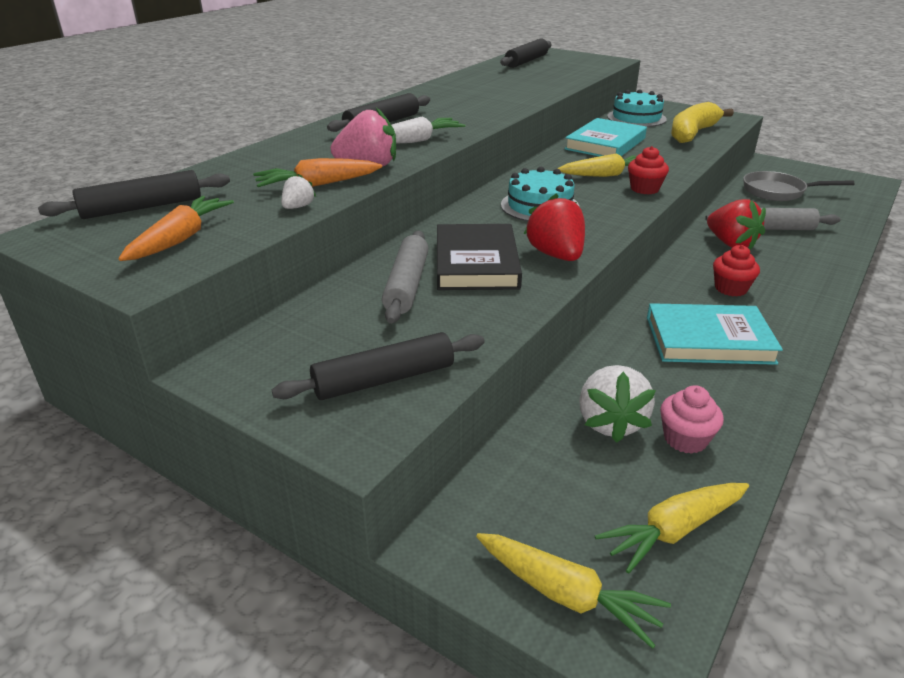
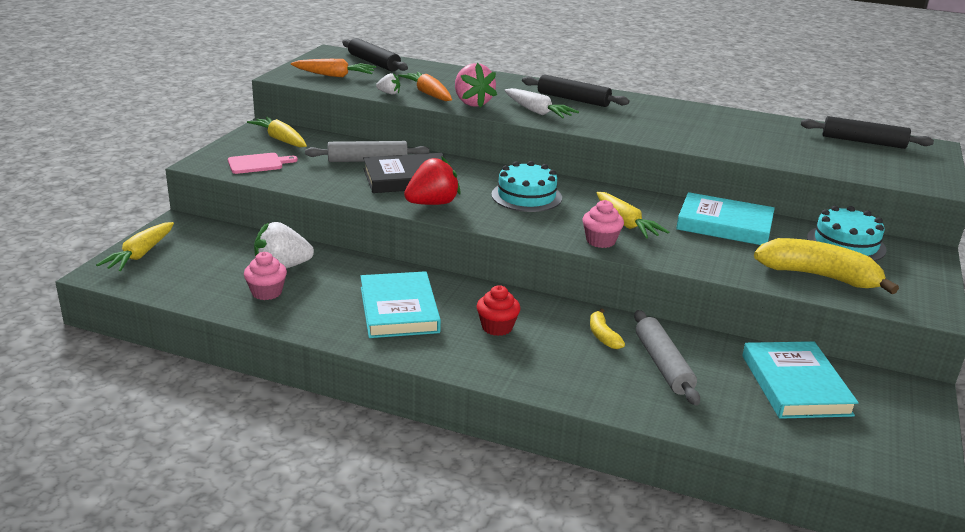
camera: 75 degrees right, 5 degrees down
black rolling pin [272,332,485,400] -> pink cutting board [228,153,298,174]
yellow carrot [595,483,749,574] -> yellow carrot moved to [247,116,307,147]
red cupcake [628,146,669,194] -> pink cupcake [583,200,624,248]
red strawberry [707,199,766,250] -> yellow banana [590,308,625,349]
grey pan [743,171,854,201] -> turquoise book [742,341,859,419]

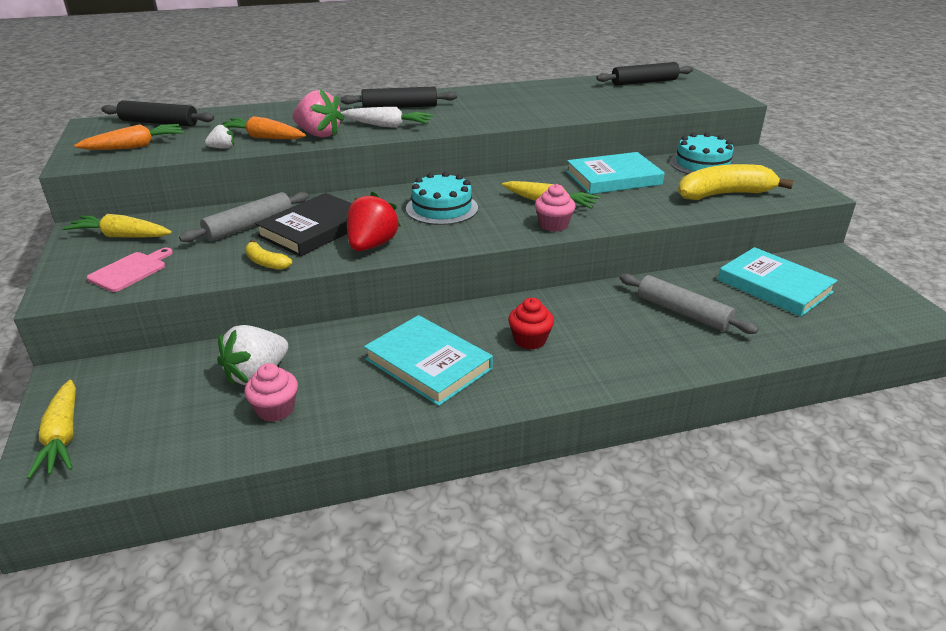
camera: 35 degrees left, 5 degrees up
yellow banana [590,308,625,349] -> yellow banana moved to [245,239,292,270]

